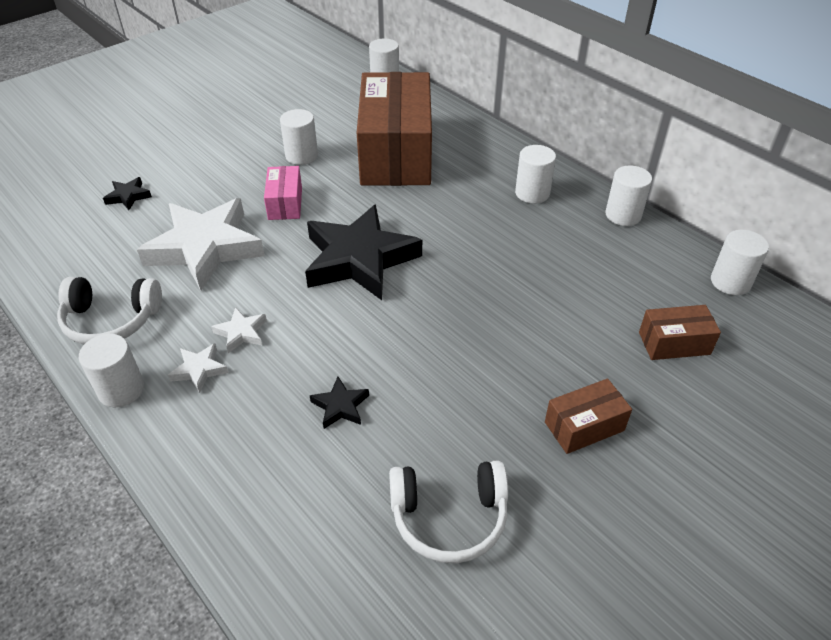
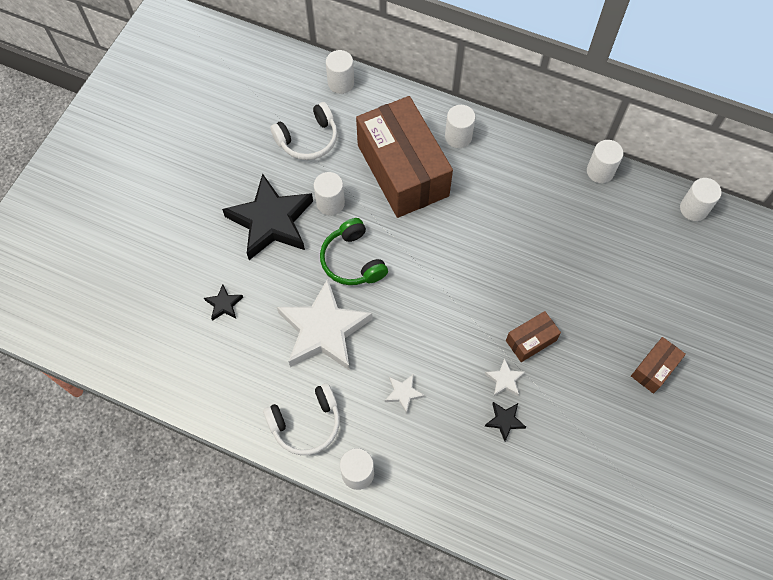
camera: 25 degrees left, 20 degrees up
white star [168,343,228,393] -> white star moved to [485,358,525,396]
pink box [264,166,302,220] -> green headphones [320,218,388,285]
black star [305,204,422,300] -> black star moved to [222,173,313,260]
white headphones [389,461,508,563] -> white headphones moved to [270,102,337,160]
white cylinder [515,145,556,204] -> white cylinder moved to [445,105,475,148]
brown box [639,305,721,360] -> brown box moved to [506,311,561,362]

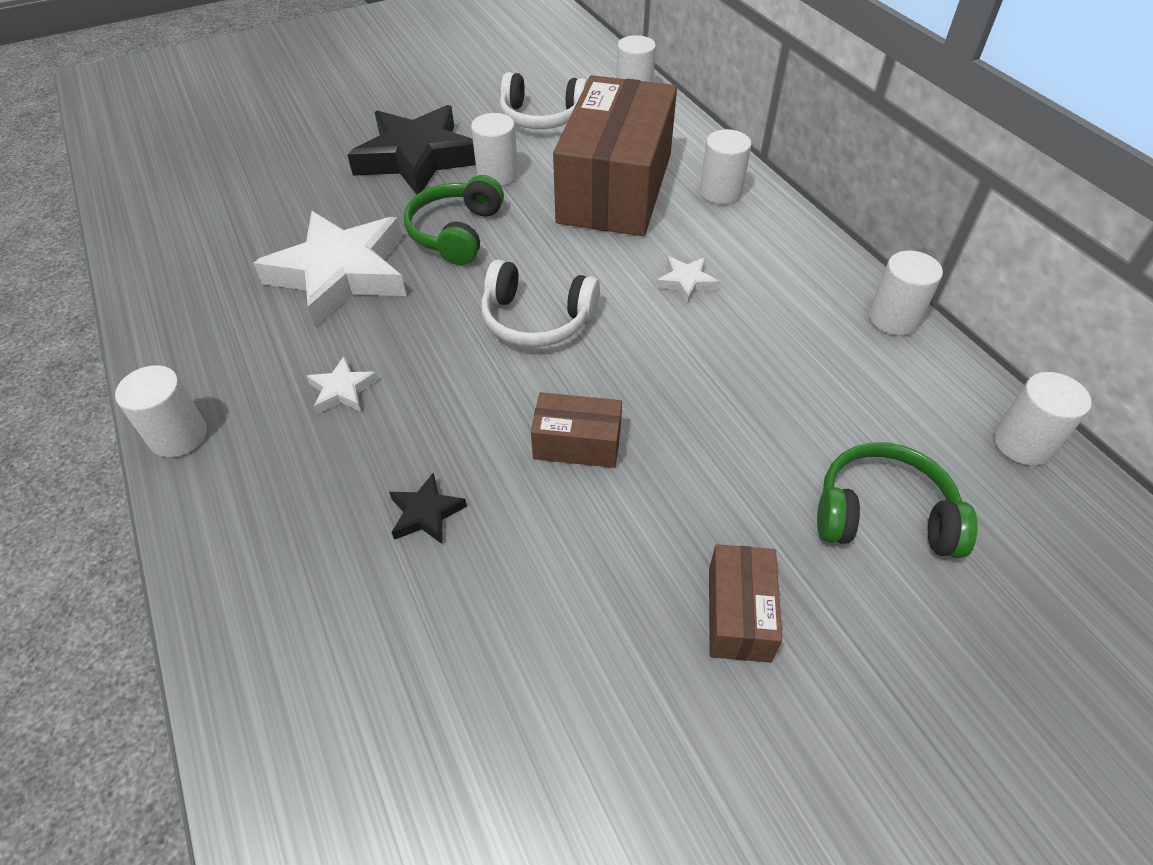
camera: 40 degrees right, 15 degrees down
black star [204,284,243,321] -> none
white headphones [263,383,340,455] -> white headphones moved to [481,260,600,347]
white star [485,358,525,396] -> white star moved to [656,257,719,304]
brown box [631,337,686,394] -> brown box turned 75 degrees counterclockwise [709,544,782,663]
none -> green headphones [817,442,978,558]

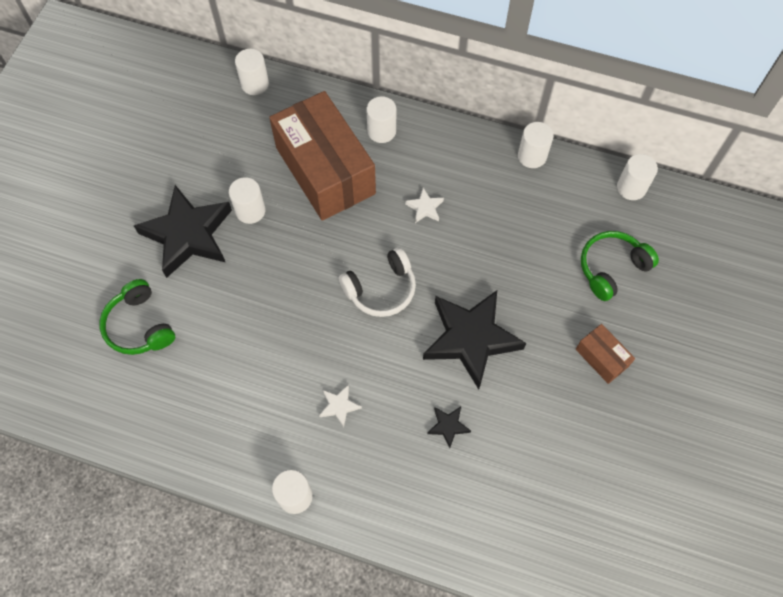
camera: 45 degrees left, 15 degrees up
white star [253,211,406,328] -> none
green headphones [404,175,504,265] -> green headphones moved to [100,279,175,355]
white headphones [500,72,587,129] -> none
brown box [531,392,622,468] -> black star [423,290,526,389]

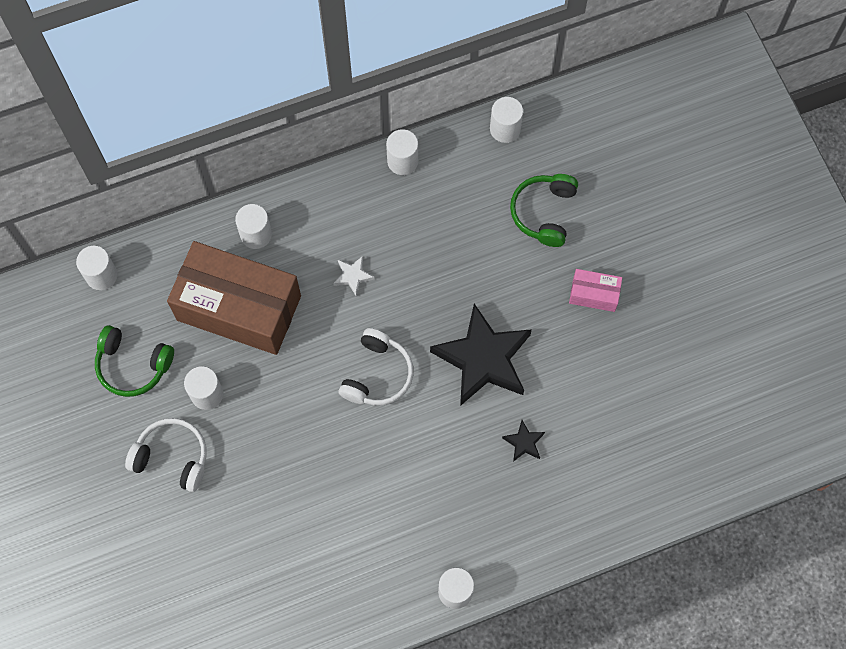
camera: 40 degrees left, 5 degrees up
green headphones [100,279,175,355] -> green headphones moved to [95,325,174,397]
black star [134,185,232,278] -> white headphones [125,418,207,492]
white star [319,384,362,427] -> none
brown box [576,324,635,384] -> pink box [569,269,622,312]

